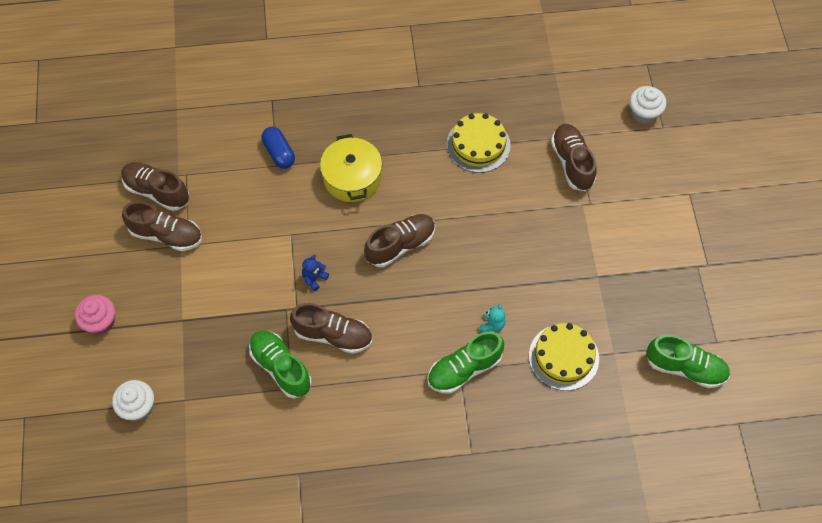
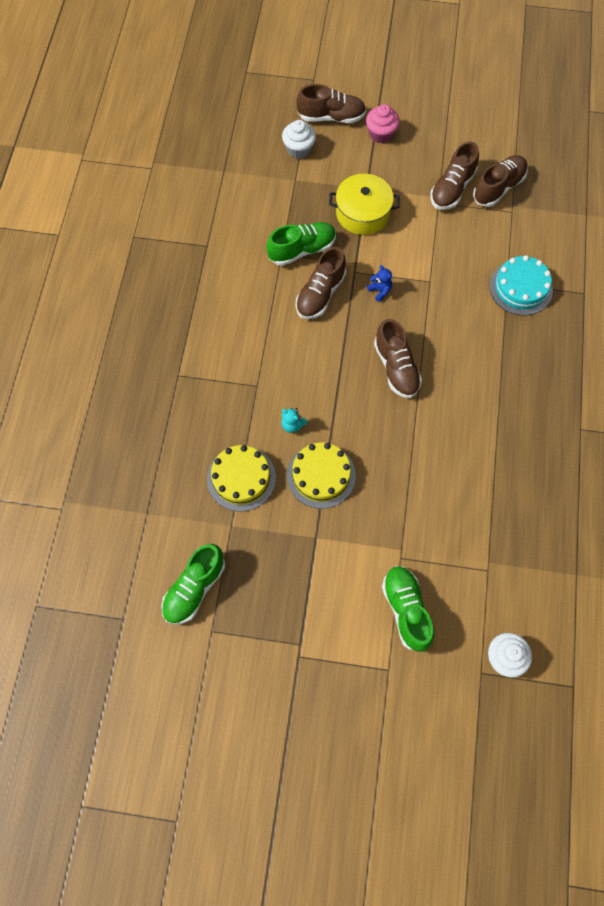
camera: 105 degrees right, 5 degrees up
blue capsule [262,127,295,169] -> turquoise cake [489,255,553,316]
yellow pot [320,134,382,202] -> yellow pot moved to [329,174,400,235]
green shoe [427,331,504,394] -> green shoe moved to [382,566,434,652]
yellow cake [446,113,511,173] -> yellow cake moved to [287,443,356,509]
brown shoe [551,124,597,191] -> brown shoe moved to [296,84,366,123]

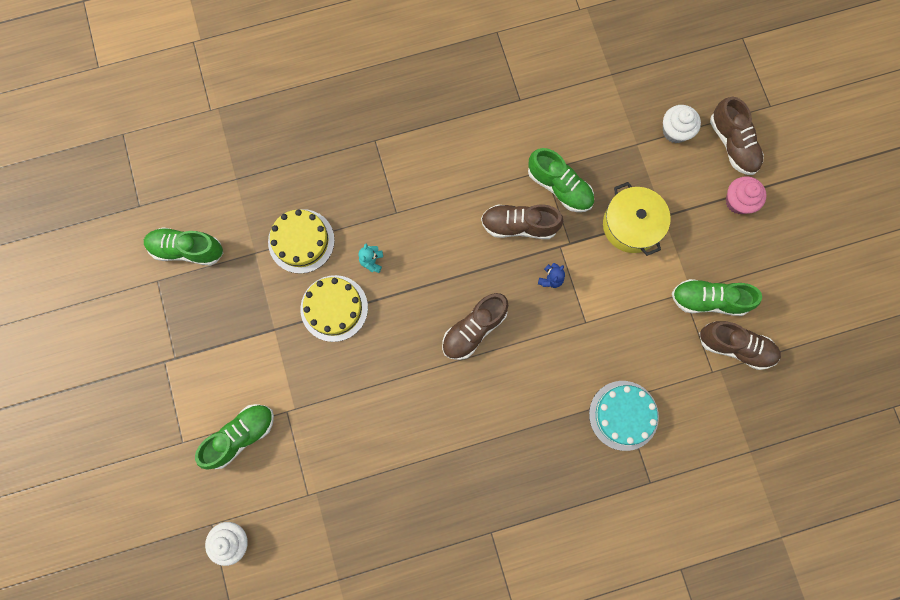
camera: 65 degrees right, 10 degrees up
brown shoe [430,141,479,210] -> green shoe [672,279,762,316]

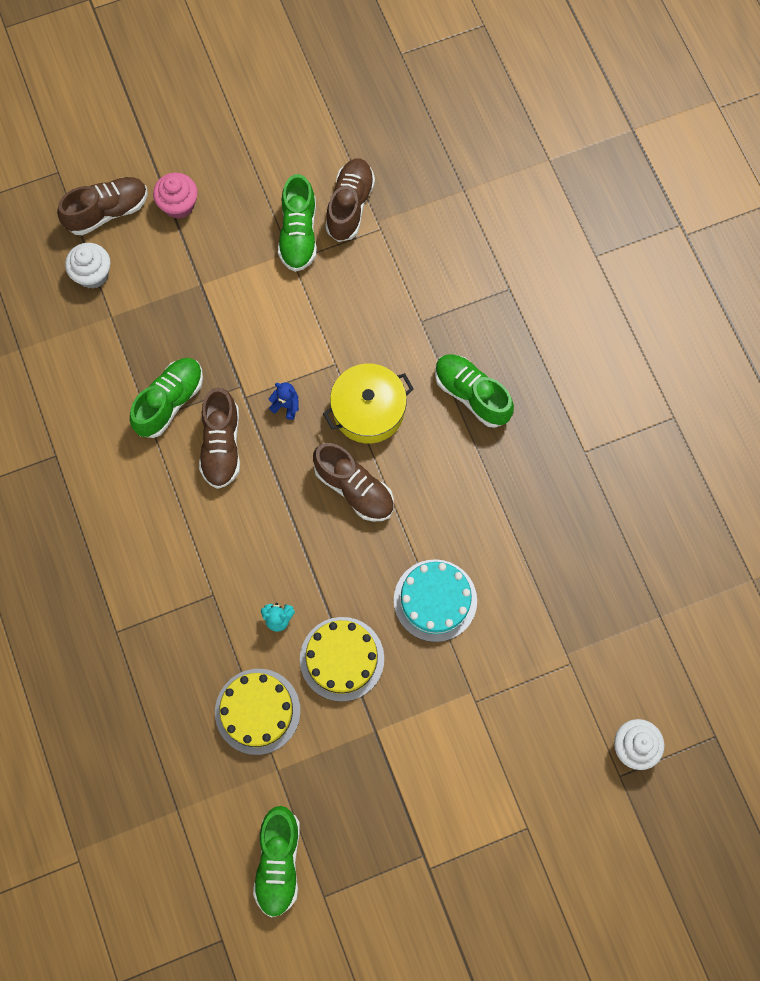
camera: 95 degrees left, 5 degrees down
green shoe [195,404,274,470] -> green shoe moved to [435,354,514,428]
turquoise cake [589,381,659,451] -> turquoise cake moved to [394,559,477,642]
yellow pot [603,182,671,256] -> yellow pot moved to [323,364,414,443]

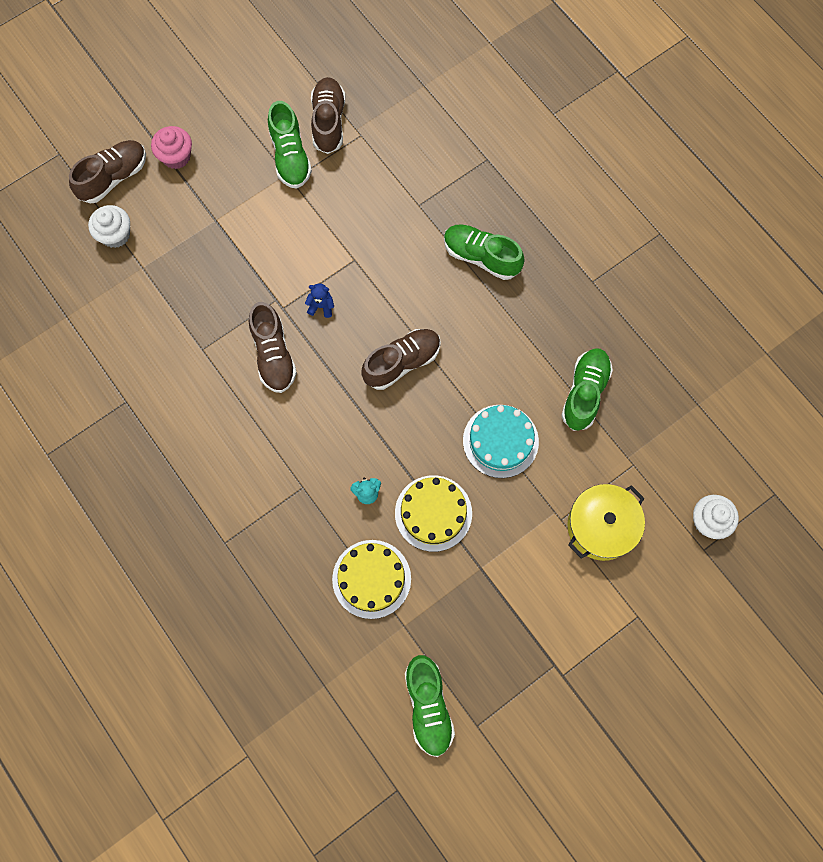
camera: 15 degrees left, 0 degrees up
green shoe [130,358,203,438] -> green shoe moved to [561,348,613,431]
brown shoe [313,443,394,522] -> brown shoe turned 60 degrees counterclockwise [361,329,441,390]
yellow pot [323,364,414,443] -> yellow pot moved to [567,484,645,561]

